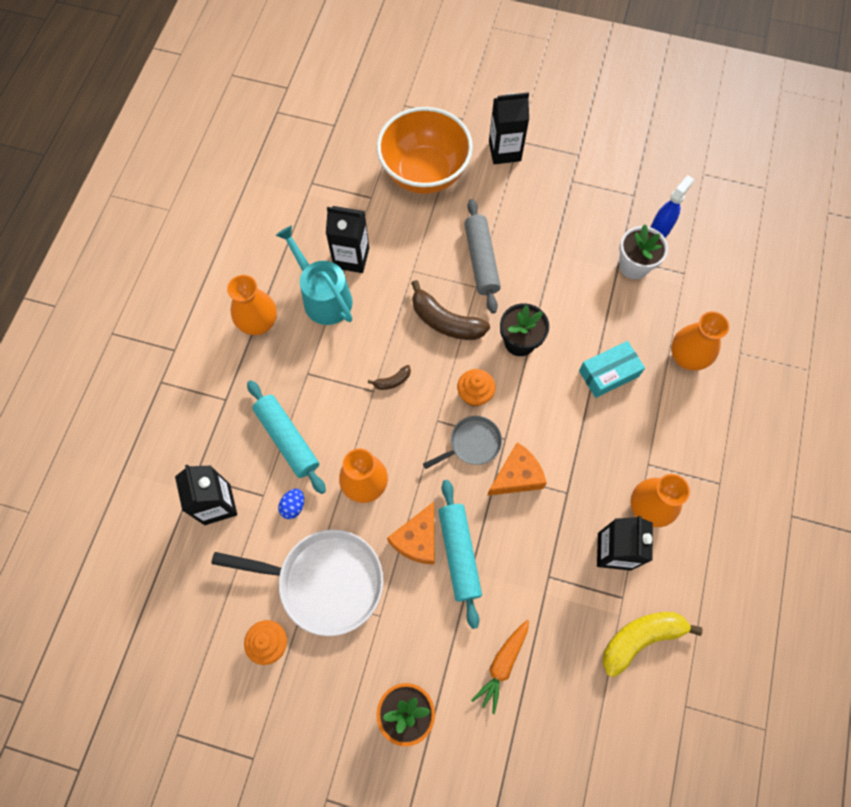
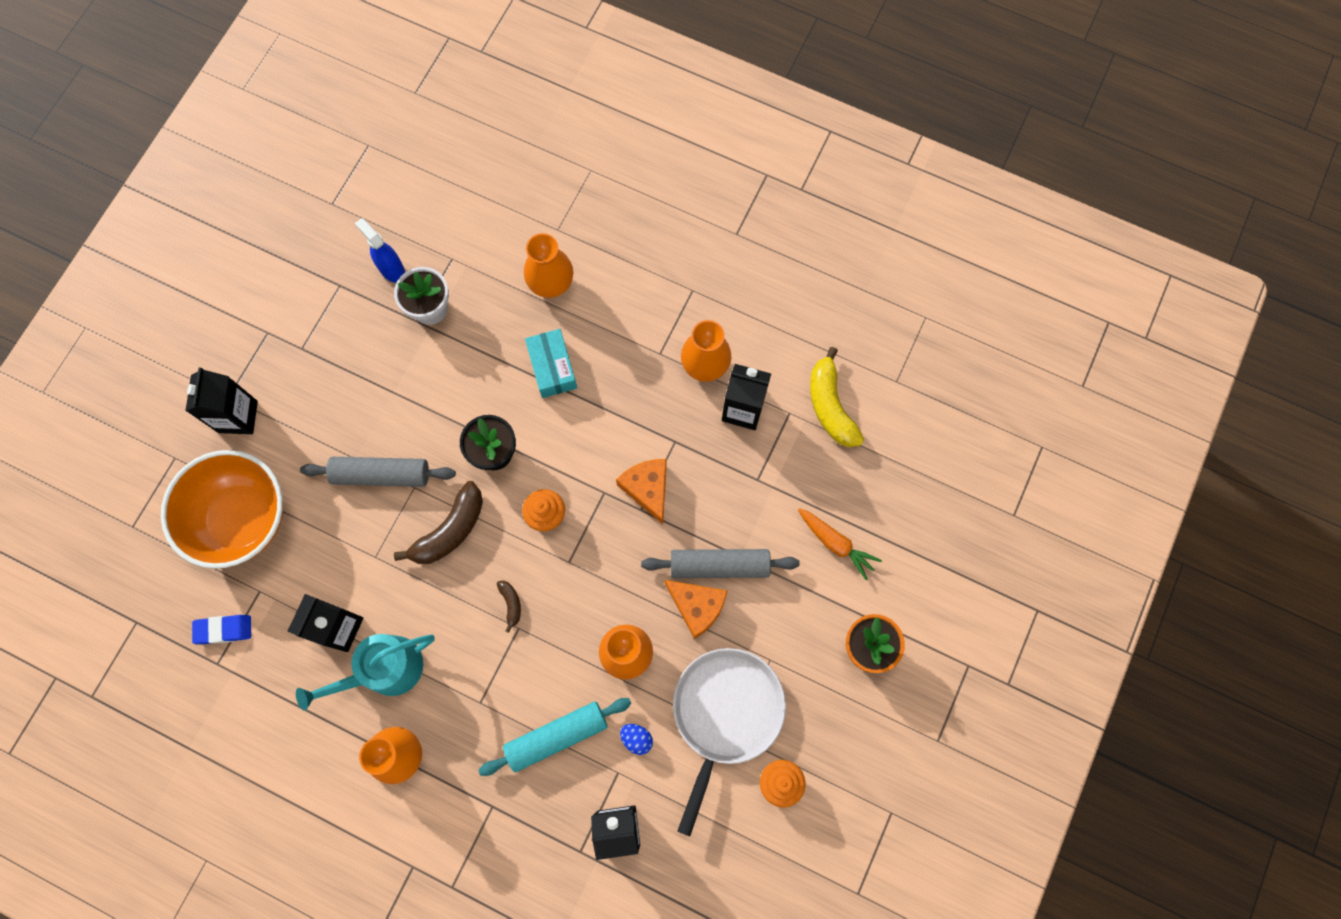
camera: 80 degrees left, 5 degrees up
grey pan [423,416,502,469] -> none
turquoise rolling pin [438,480,482,629] -> grey rolling pin [641,549,800,578]
none -> blue eraser [192,615,251,644]

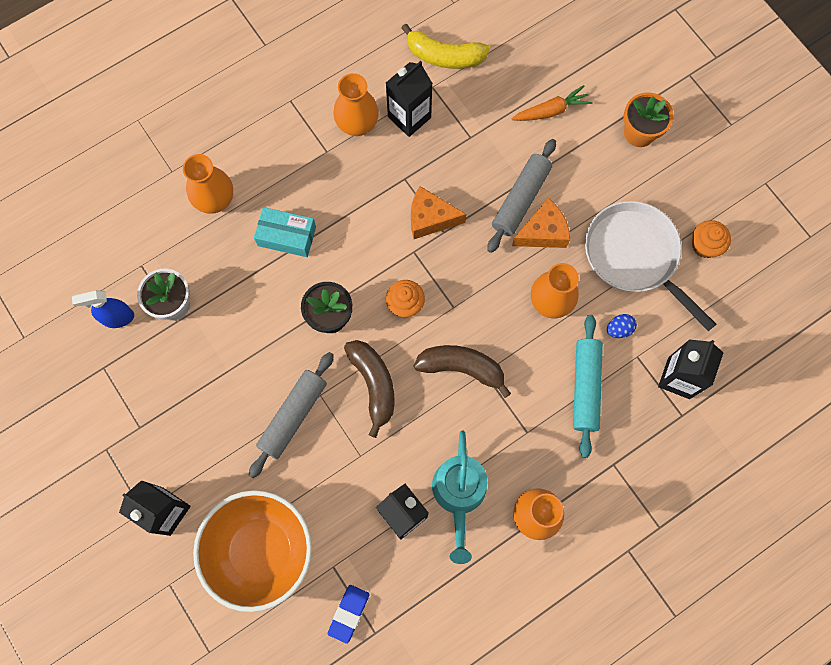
camera: 60 degrees left, 0 degrees up
brown banana [497,580,521,633] -> brown banana [414,345,511,398], size x2.09

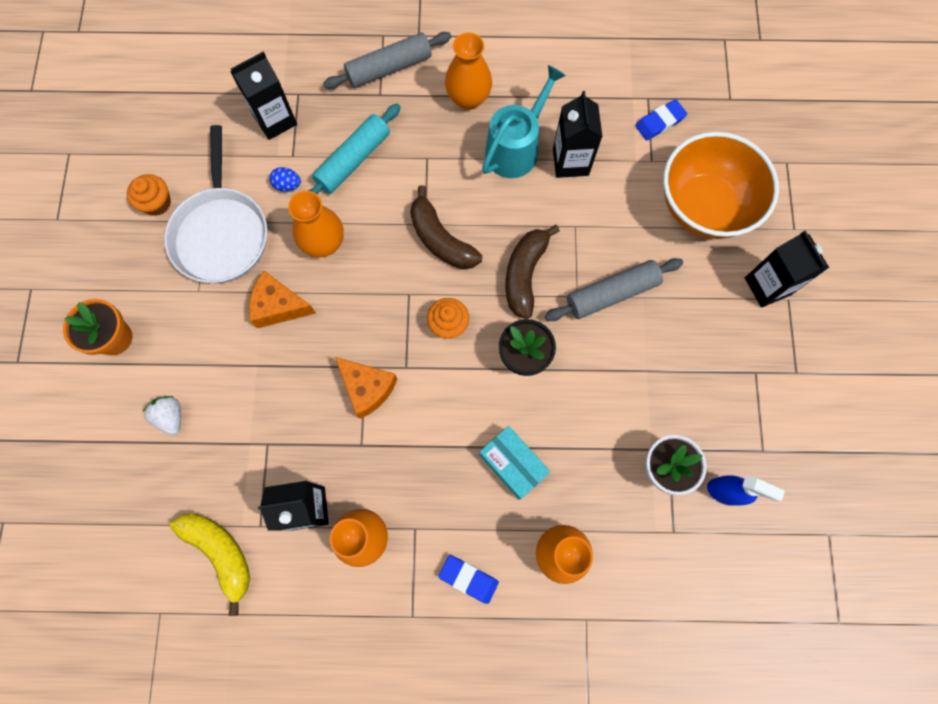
camera: 145 degrees left, 0 degrees up
grey rolling pin [487,139,556,253] -> grey rolling pin moved to [323,32,451,89]
orange carrot [512,85,592,121] -> white strawberry [143,396,181,436]
none -> blue eraser [438,555,499,604]

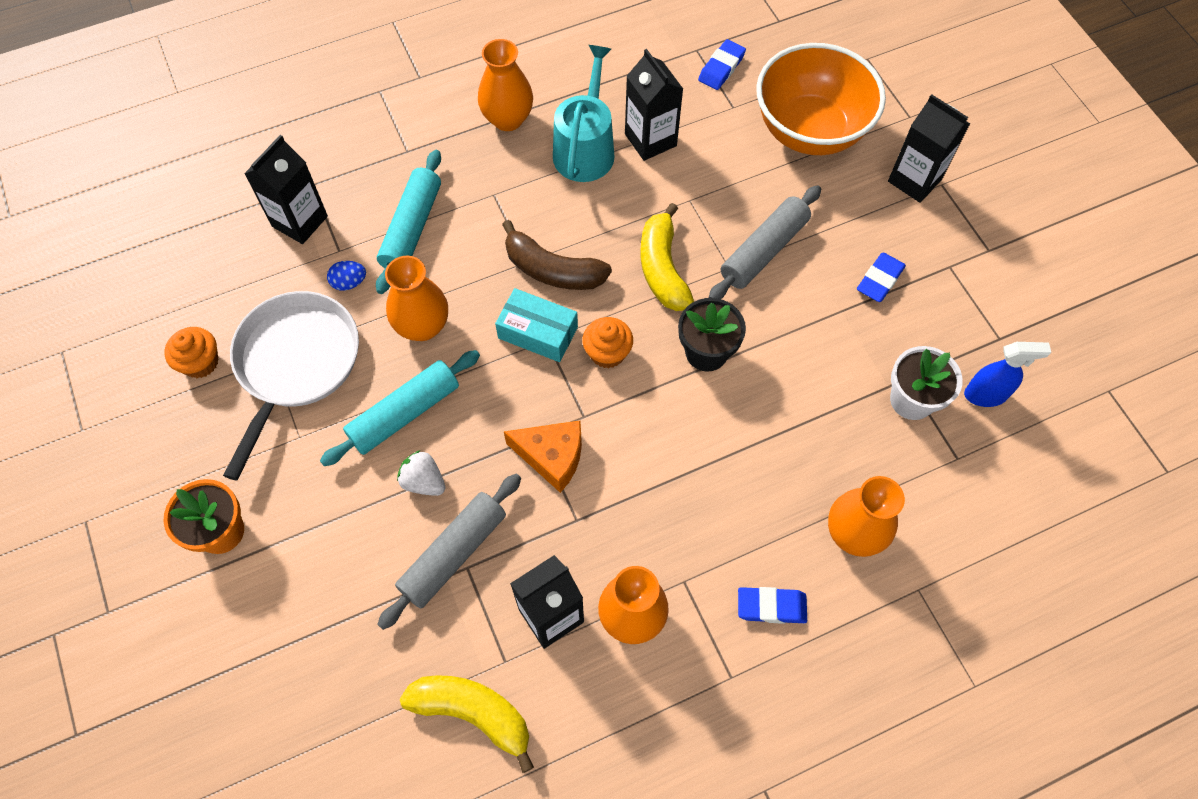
camera: 25 degrees left, 10 degrees down
white strawberry [143,396,181,436] -> white strawberry moved to [397,450,445,496]
white pan [164,125,267,283] -> white pan turned 135 degrees counterclockwise [223,291,359,480]
orange cheese [249,271,316,328] -> turquoise rolling pin [320,350,480,466]
grey rolling pin [323,32,451,89] -> grey rolling pin moved to [377,474,521,630]
turquoise box [479,426,550,500] -> turquoise box moved to [495,288,578,362]
brown banana [505,225,560,319] -> yellow banana [641,203,694,311]
none -> blue eraser [857,253,906,302]

